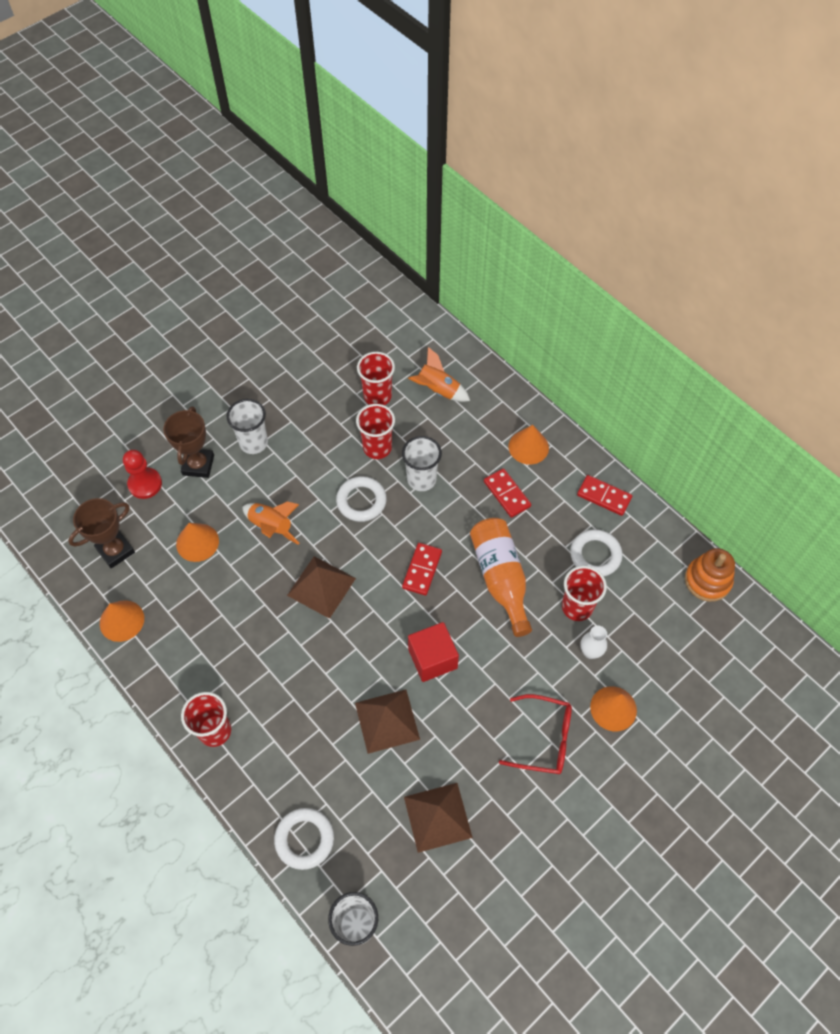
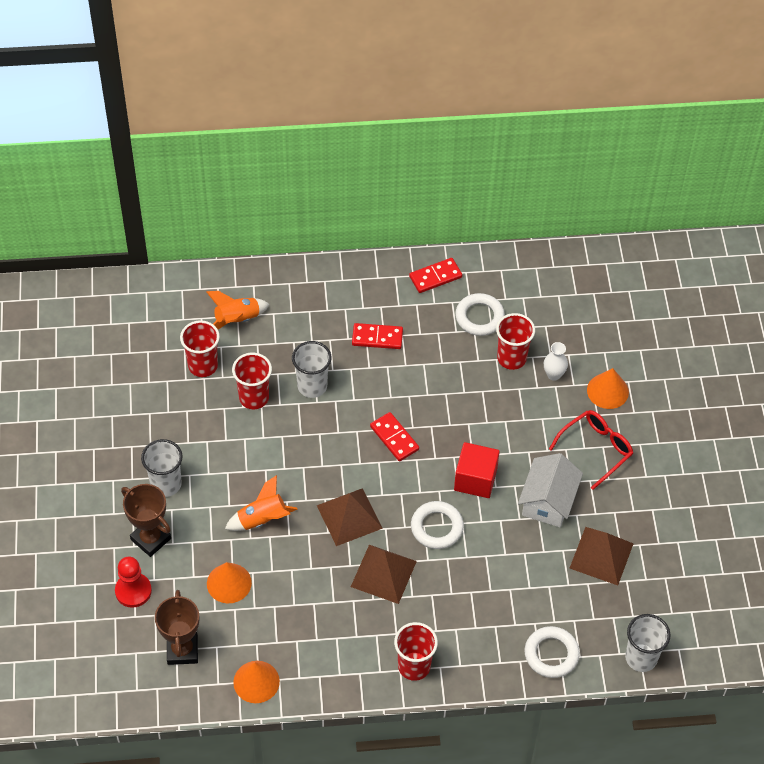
camera: 55 degrees left, 5 degrees down
white ring [336,476,387,522] -> white ring moved to [411,501,464,549]
brown pyramid [355,690,420,754] -> brown pyramid moved to [351,545,417,604]
orange bottle [470,518,532,637] -> none
orange cone [509,425,549,465] -> none
orange stacking toy [685,548,735,602] -> none
none -> white house [518,453,583,527]

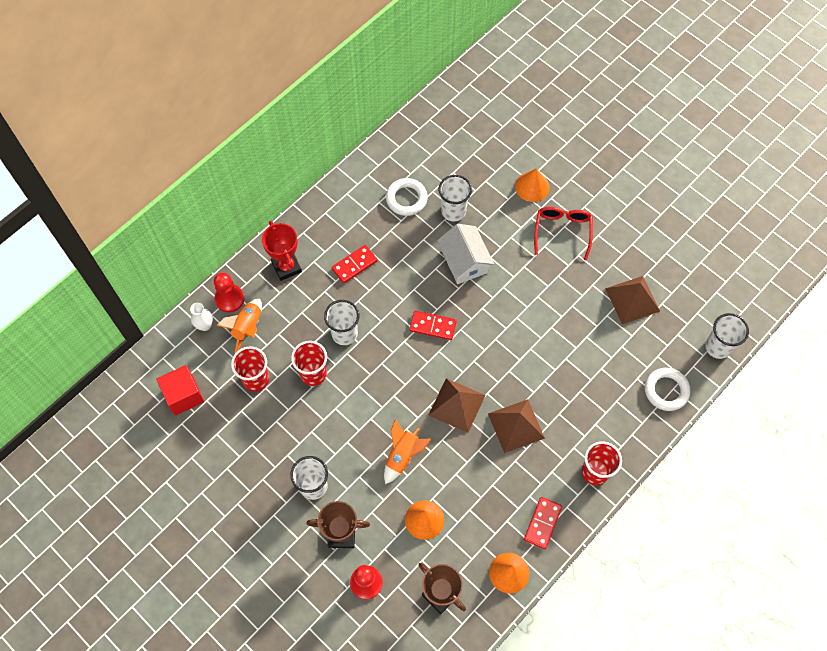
camera: 40 degrees left, 10 degrees up
red domino [409,258,462,293] -> red domino moved to [524,497,562,549]
white ring [411,501,464,549] -> none
red cube [454,442,500,498] -> red cube moved to [156,365,204,416]
red cup [496,313,535,370] -> white cup [439,175,472,221]
white house [518,453,583,527] -> white house moved to [437,224,494,284]
white vase [544,342,568,381] -> white vase moved to [190,303,213,331]
none -> red pawn [214,273,244,313]
none -> red trophy [262,221,302,281]

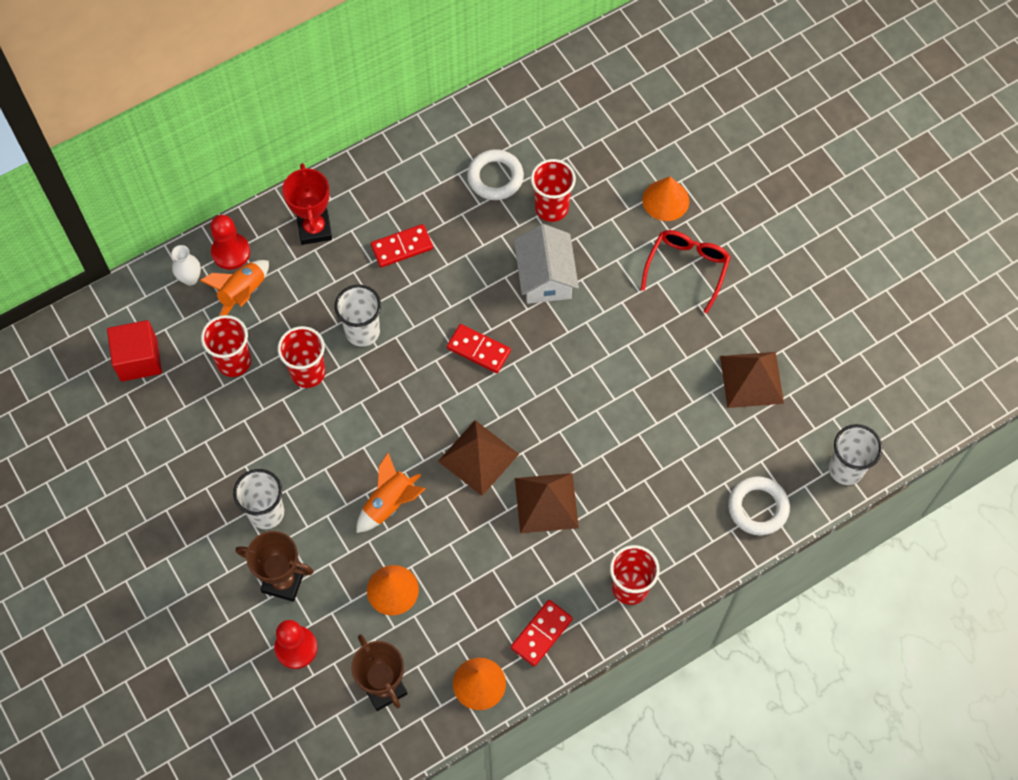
camera: 15 degrees right, 0 degrees up
white cup [439,175,472,221] -> red cup [531,159,576,222]

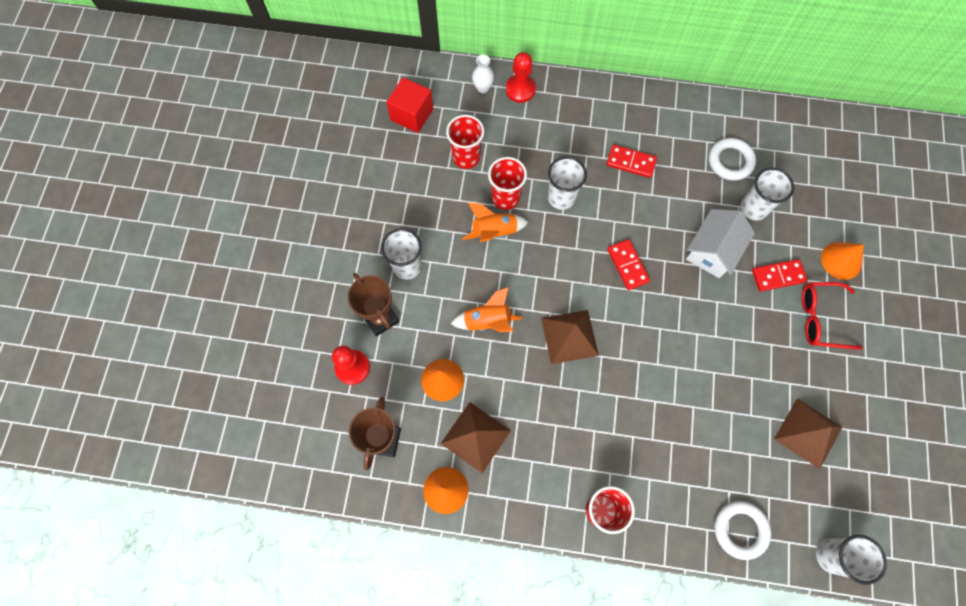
camera: 40 degrees right, 5 degrees up
orange rocket [200,260,269,316] -> orange rocket moved to [462,203,528,242]
red trophy [282,163,332,245] -> none
red domino [511,600,573,666] -> red domino moved to [752,259,808,292]
brown pyramid [515,473,579,533] -> brown pyramid moved to [441,402,511,473]
red cup [531,159,576,222] -> white cup [741,168,794,220]
red glasses [641,230,731,313] -> red glasses turned 150 degrees counterclockwise [802,282,863,349]

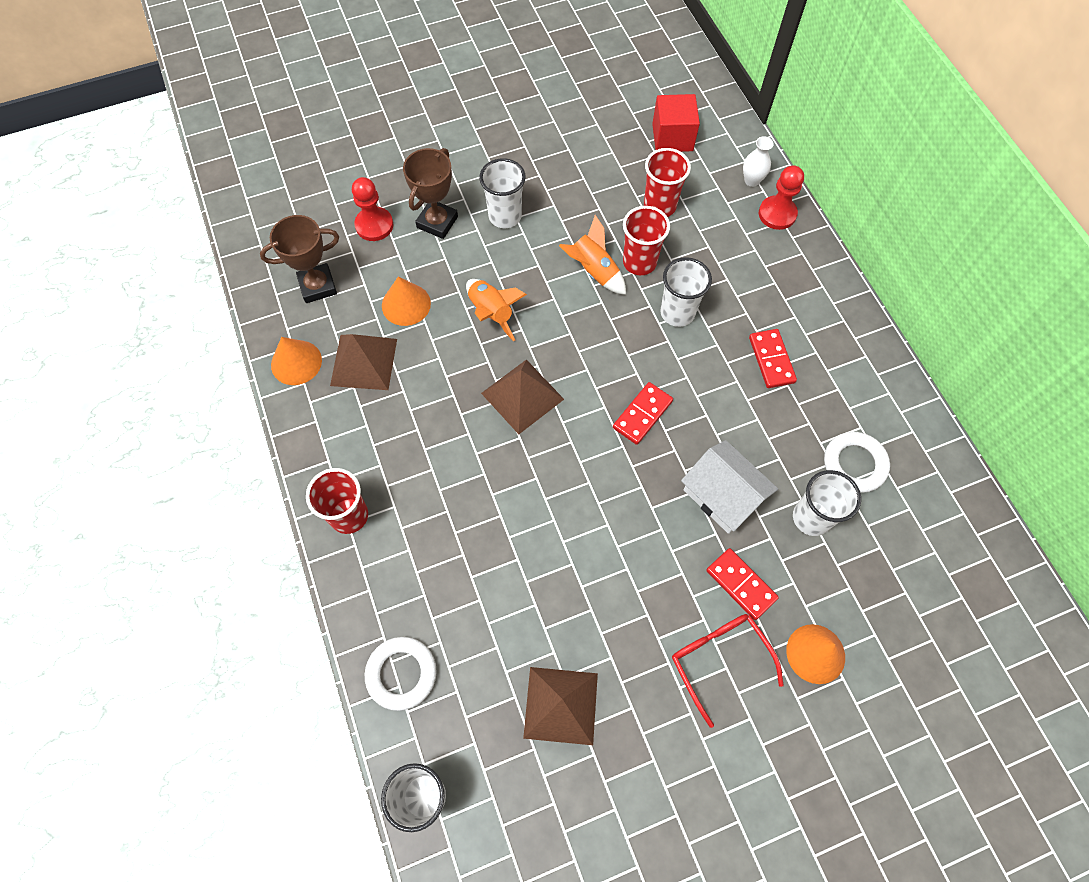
camera: 60 degrees right, 5 degrees down
white house [686,209,755,278] -> white house turned 45 degrees clockwise [681,440,778,534]

